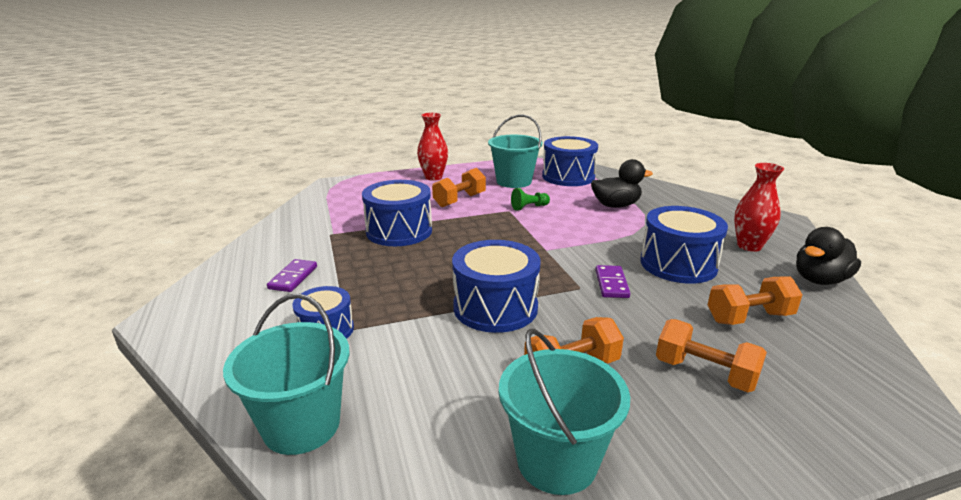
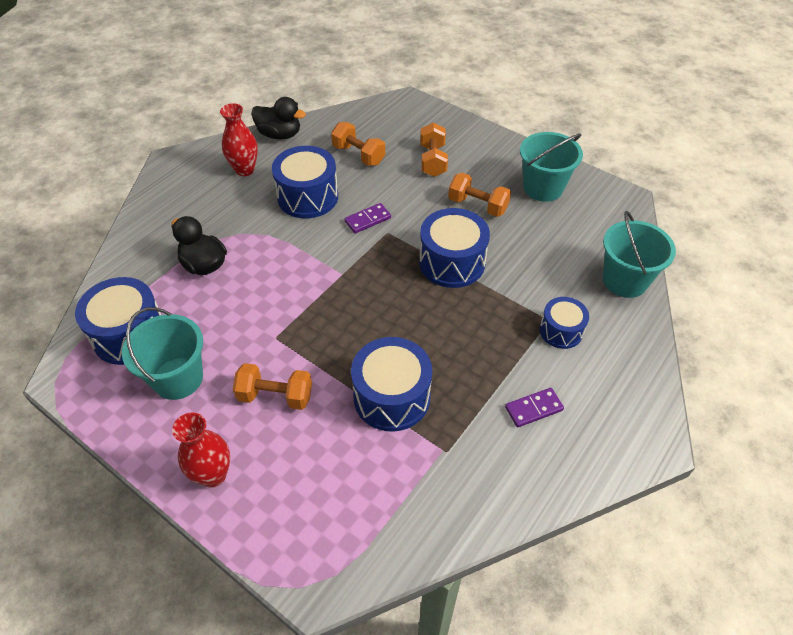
camera: 125 degrees left, 25 degrees up
green pawn [511,188,550,211] -> none

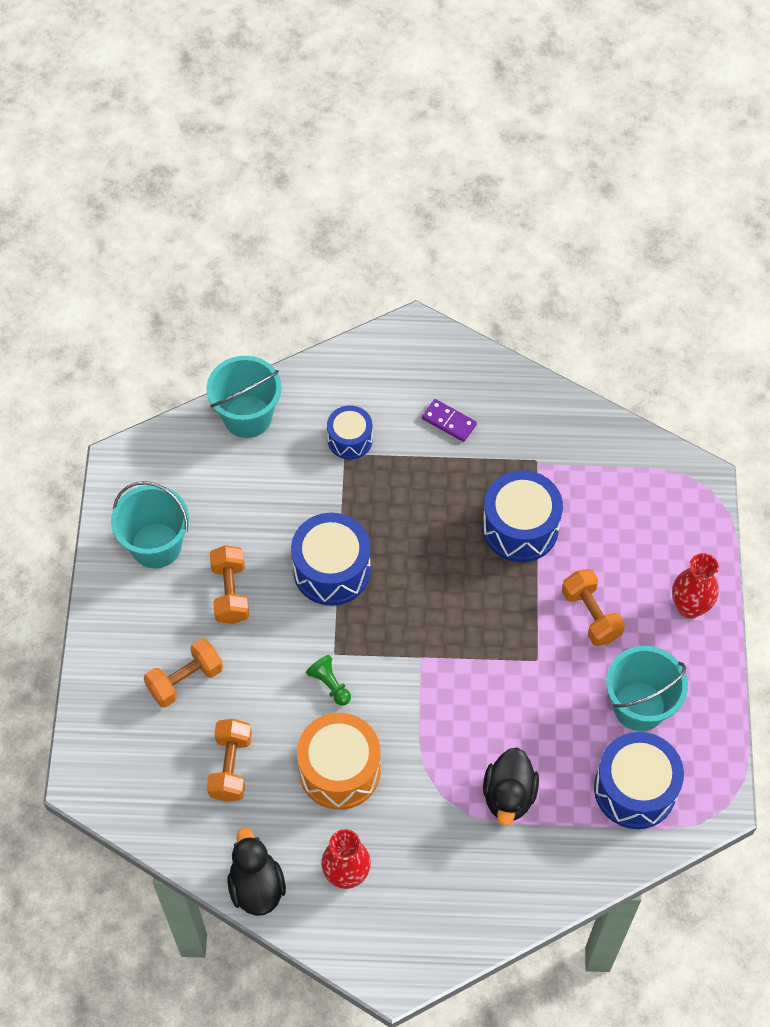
camera: 125 degrees left, 10 degrees up
blue drum [272,146,338,218] -> orange drum [297,713,381,810]
purple domino [344,203,391,233] -> green pawn [306,655,351,706]

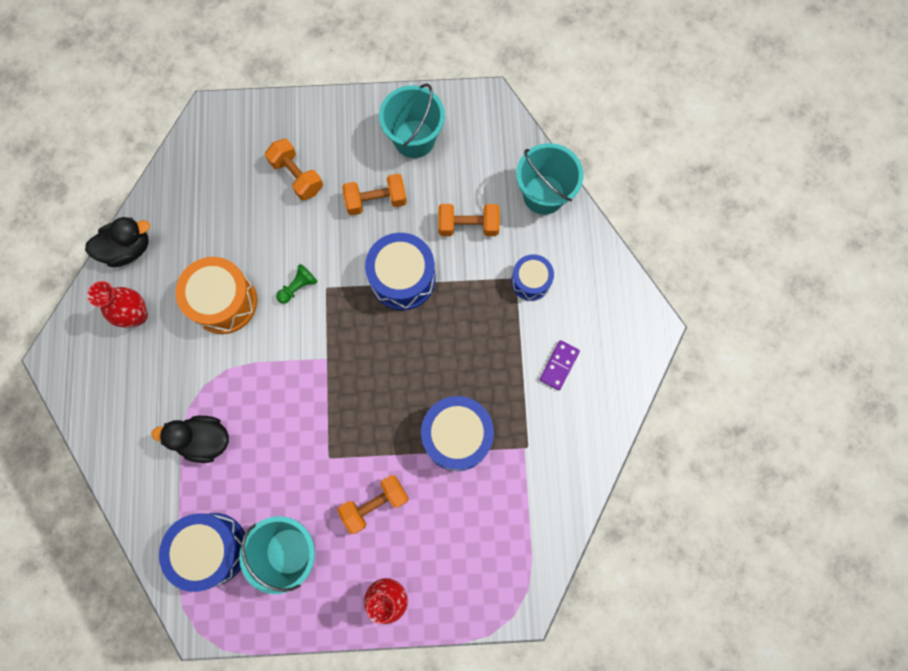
camera: 85 degrees right, 15 degrees up
orange dumbbell [207,719,252,802] -> orange dumbbell moved to [438,204,500,236]

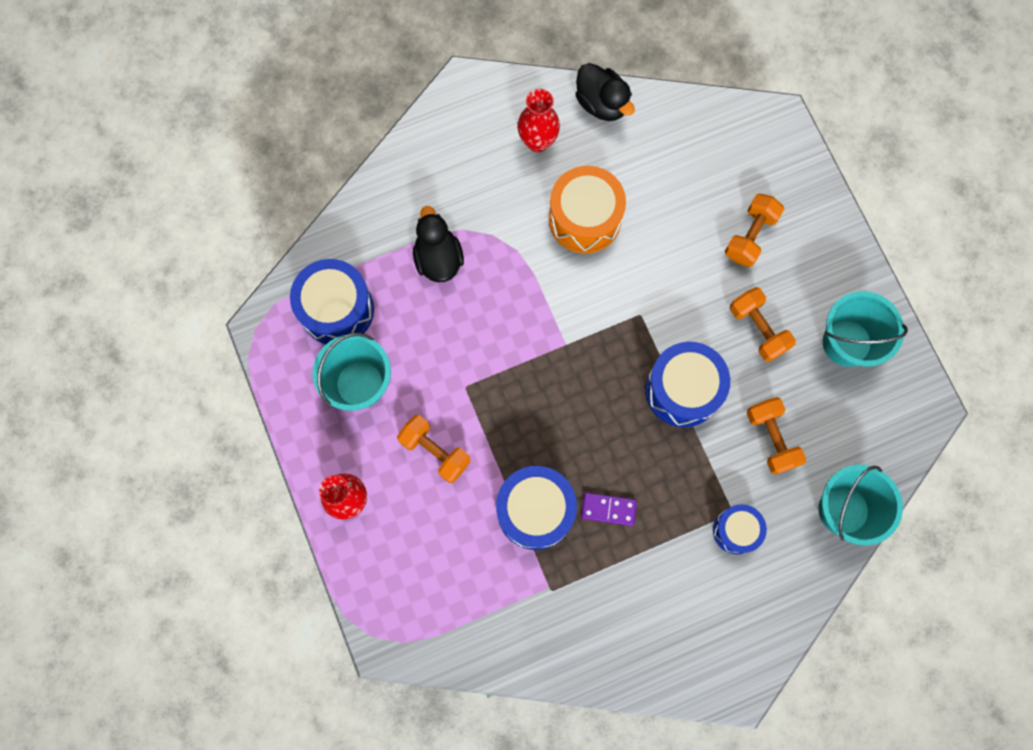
camera: 70 degrees right, 0 degrees up
green pawn [276,264,318,304] -> none
purple domino [539,340,580,390] -> purple domino moved to [581,492,637,526]

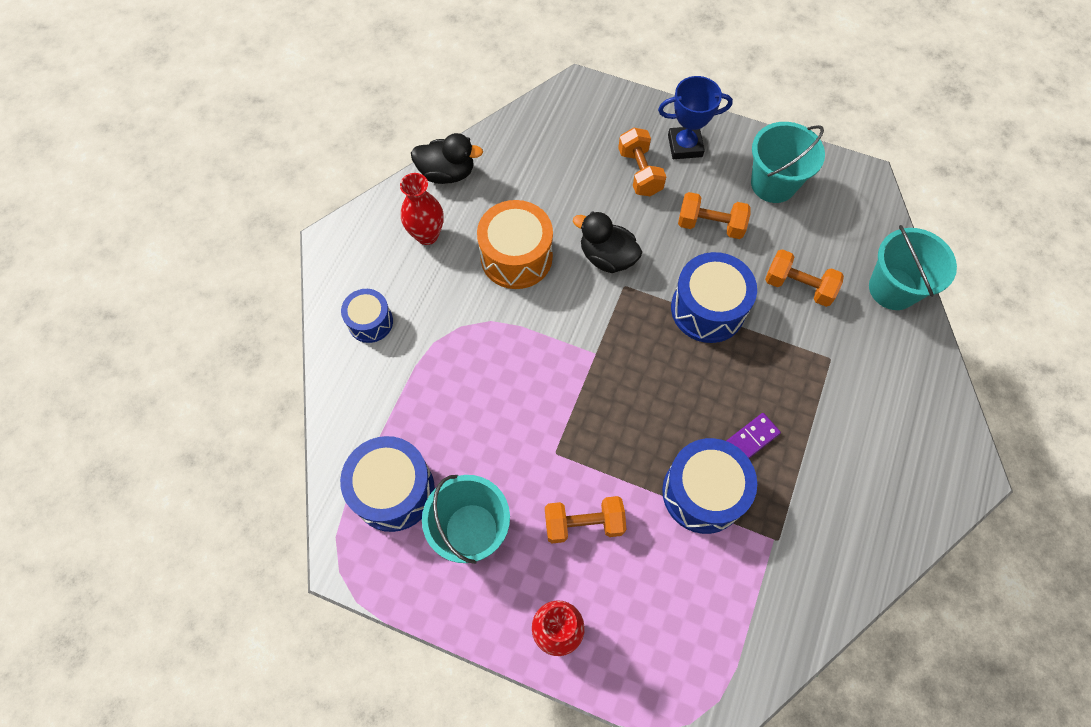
camera: 45 degrees left, 10 degrees down
black duck [413,206,464,283] -> black duck moved to [573,212,642,273]
blue drum [713,504,767,554] -> blue drum moved to [341,289,393,343]
none -> blue trophy [658,76,733,159]

